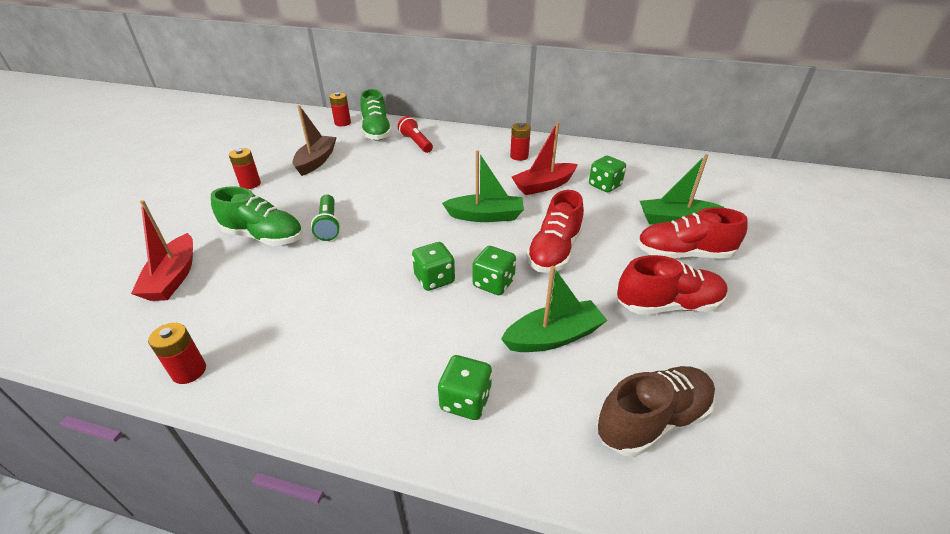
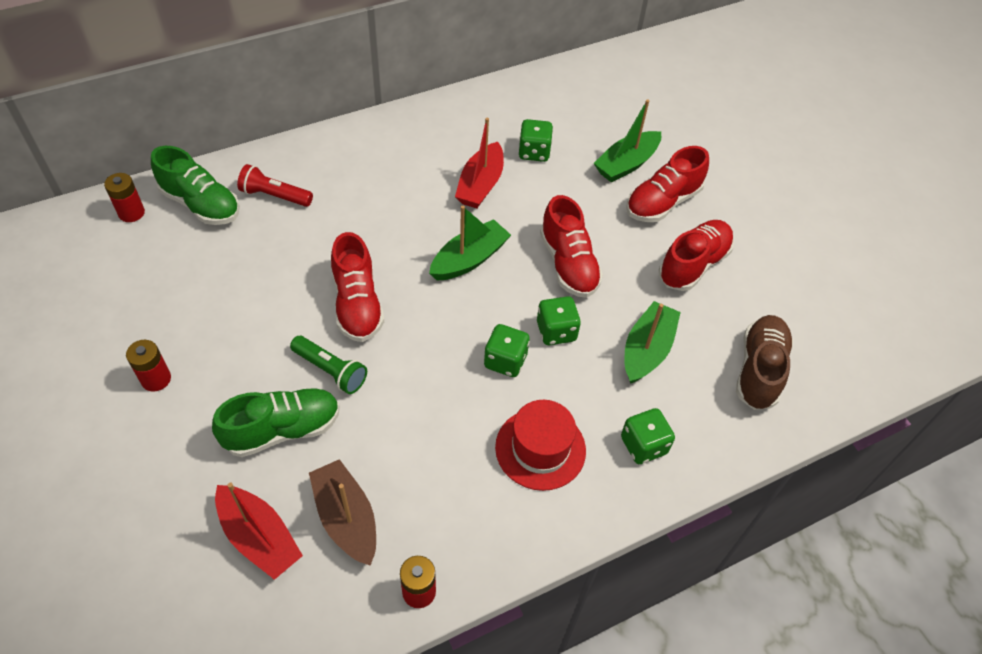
camera: 45 degrees left, 15 degrees up
brown boat [293,105,337,176] -> brown boat moved to [309,459,376,566]
red battery [510,123,531,161] -> none
none -> red shoe [331,232,384,342]
none -> red hat [495,400,586,491]

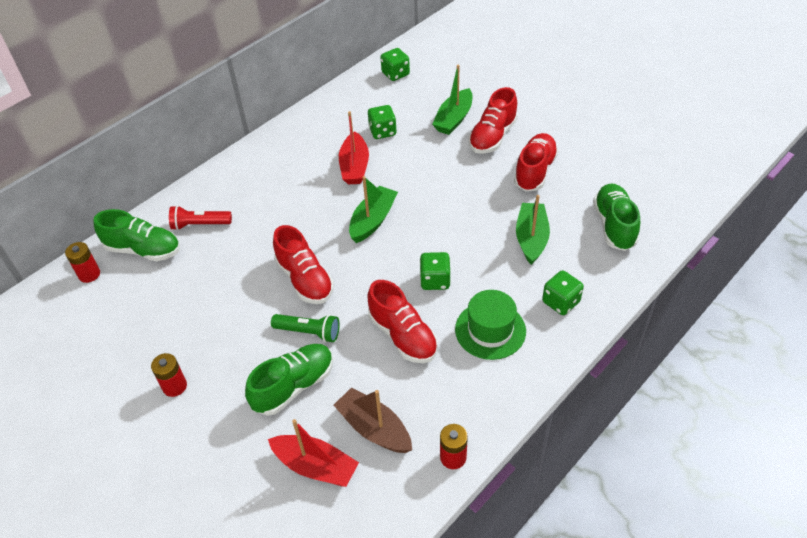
camera: 15 degrees left, 5 degrees down
red hat [495,400,586,491] -> green hat [455,290,526,360]
green dice [537,296,581,345] -> green dice moved to [381,48,410,81]
red shoe [540,195,603,298] -> red shoe moved to [367,280,438,363]
brown shoe [736,315,793,410] -> green shoe [593,184,640,251]

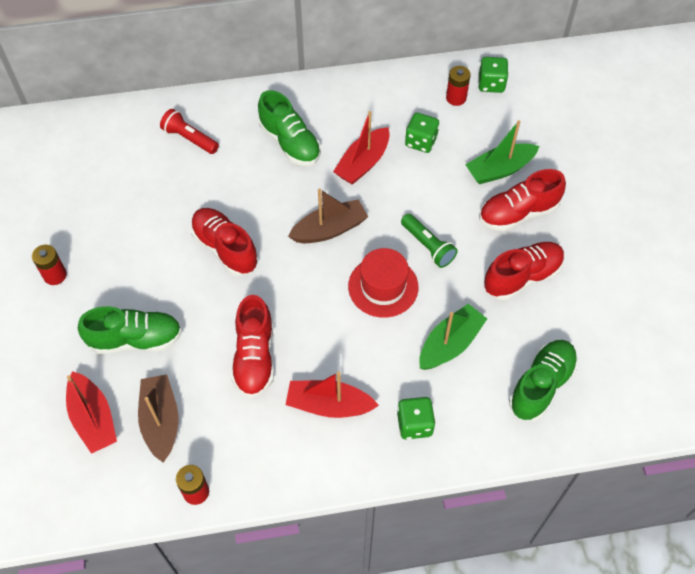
camera: 35 degrees right, 10 degrees up
red battery [65,242,100,283] -> red battery moved to [446,66,471,106]
green shoe [94,209,180,261] -> green shoe moved to [258,90,321,166]
green flashlight [271,314,340,343] -> green flashlight moved to [401,214,458,268]
red shoe [273,225,334,304] -> red shoe turned 135 degrees clockwise [191,208,258,276]
green boat [349,176,398,243] -> brown boat [288,189,368,243]
green dice [420,252,451,290] -> none
green hat [455,290,526,360] -> red boat [286,371,379,418]
none -> red hat [348,248,419,318]

